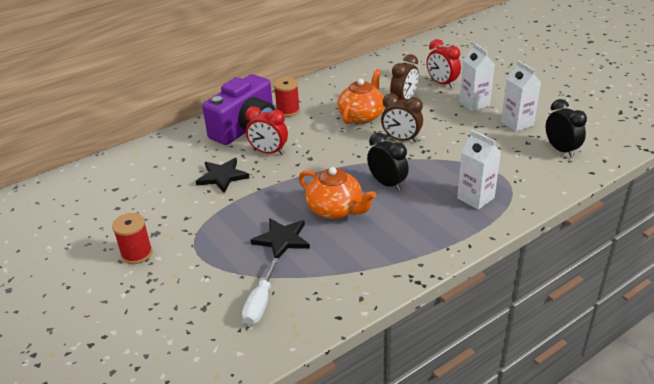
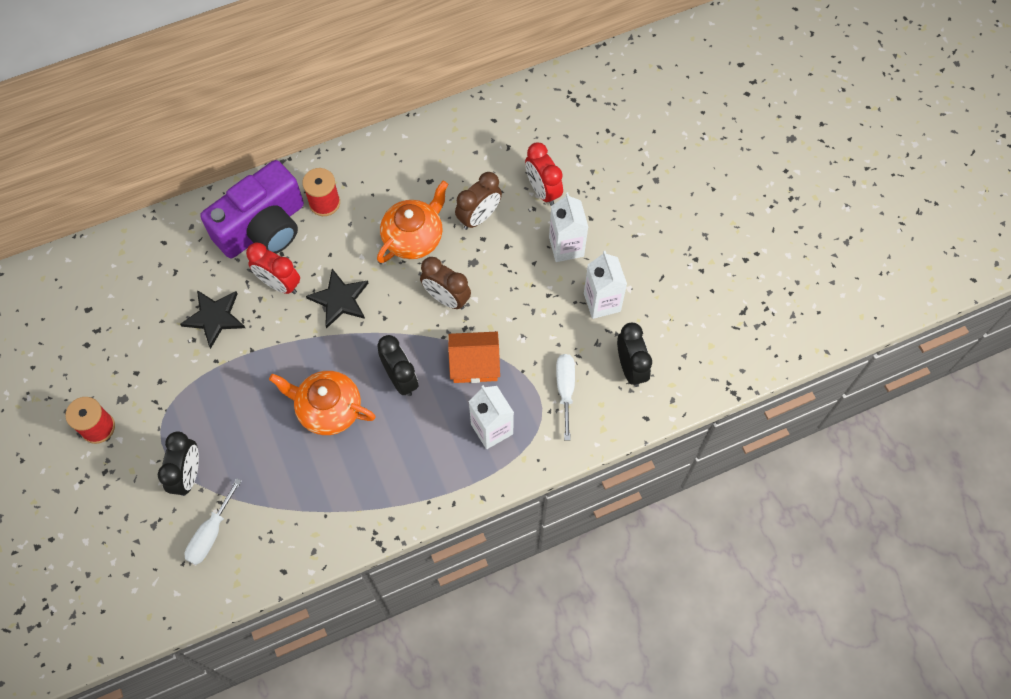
camera: 10 degrees right, 30 degrees up
black star [250,218,310,258] -> black star moved to [306,269,368,329]
orange teapot [299,167,376,219] -> orange teapot turned 150 degrees clockwise [269,371,376,435]
none -> black clock [158,432,199,496]
none -> orange house [448,332,500,383]
none -> white screwdriver [556,354,575,440]

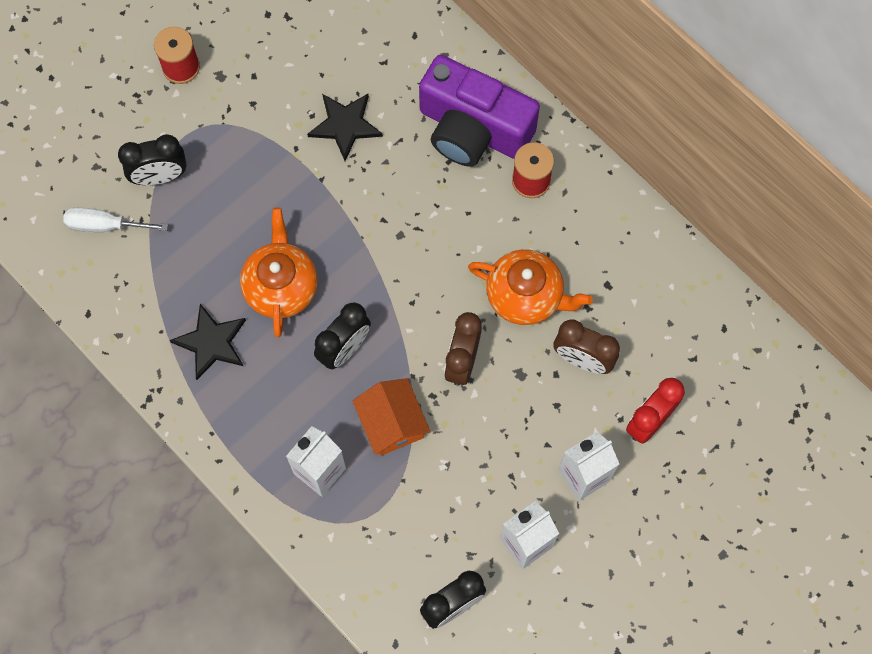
camera: 70 degrees right, 5 degrees up
red clock [246,243,300,294] -> none
black star [306,269,368,329] -> black star moved to [170,304,246,380]
white screwdriver [556,354,575,440] -> none

